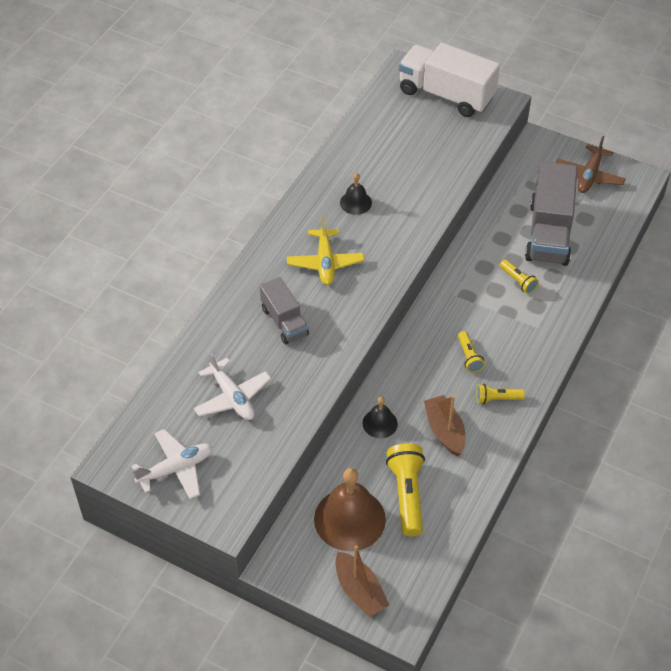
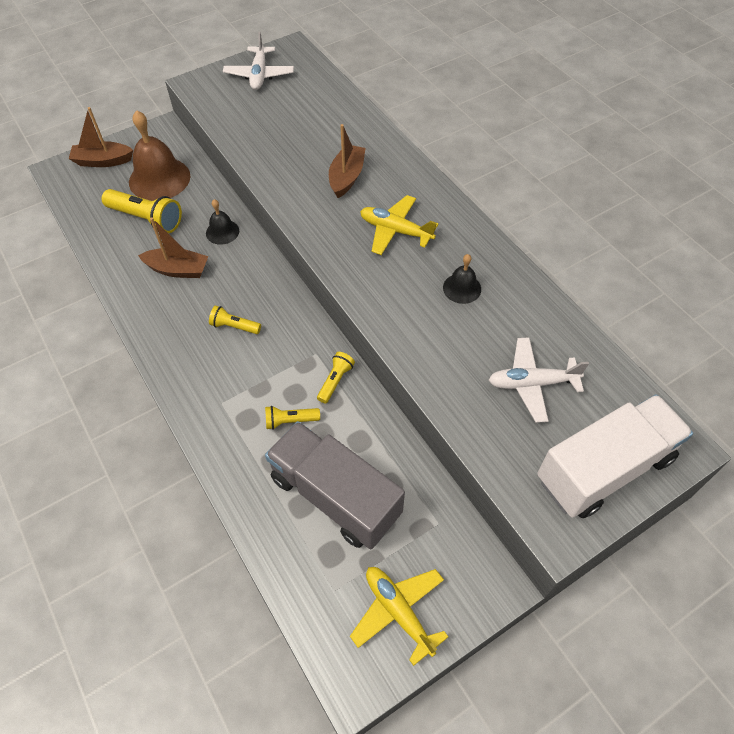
camera: 120 degrees right, 5 degrees up
white plane [194,352,271,420] -> white plane moved to [489,337,589,423]
grey truck [260,277,309,344] -> brown boat [329,124,366,198]
yellow flashlight [476,384,525,404] -> yellow flashlight moved to [317,352,355,403]
brown plane [556,136,626,193] -> yellow plane [350,567,448,666]

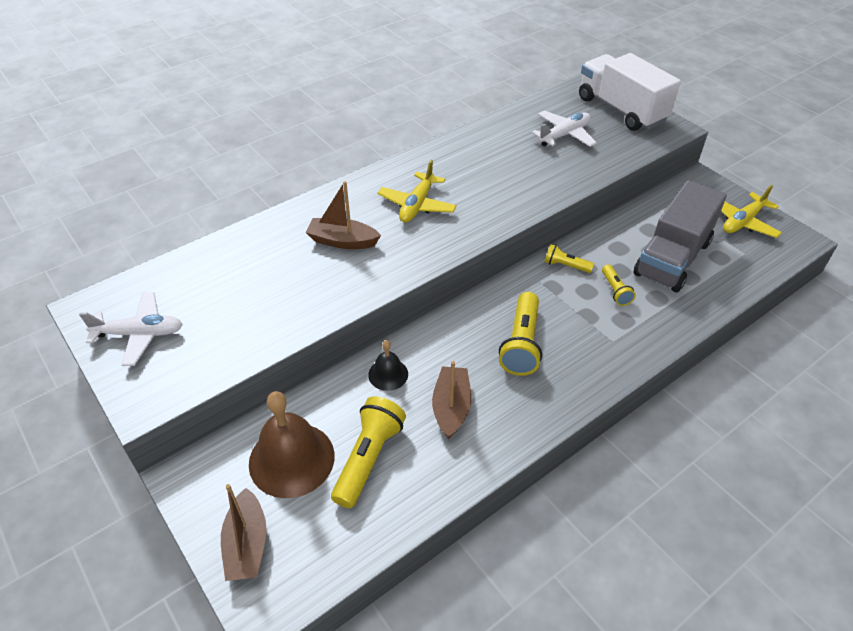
camera: 95 degrees left, 10 degrees down
yellow flashlight [209,306,261,334] -> yellow flashlight [499,292,542,376], size x1.81
black bell [443,254,481,304] -> none
white plane [489,337,589,423] -> white plane turned 120 degrees counterclockwise [532,111,597,147]

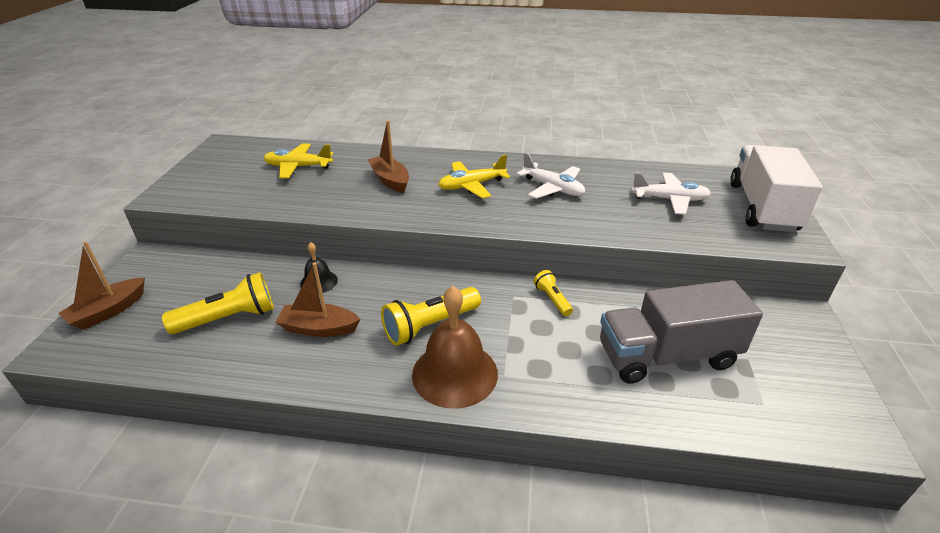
camera: 45 degrees right, 10 degrees down
white plane [79,292,183,366] -> white plane moved to [517,153,585,199]
brown bell [249,391,335,498] -> brown bell moved to [412,286,498,409]
brown boat [432,361,471,439] -> brown boat turned 135 degrees counterclockwise [276,263,360,337]
yellow flashlight [602,264,636,306] -> none
yellow plane [721,185,782,238] -> yellow plane moved to [264,143,333,178]

